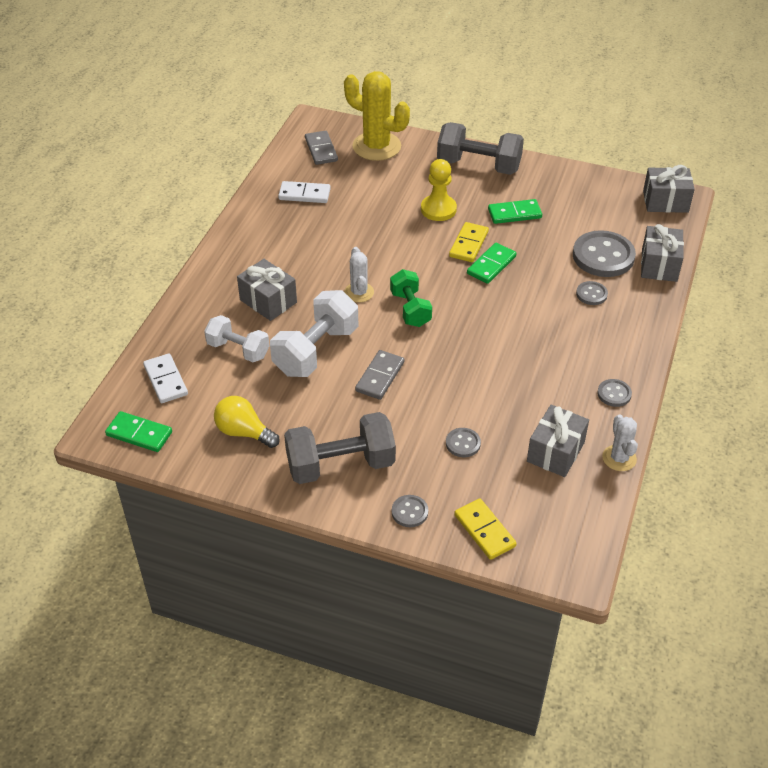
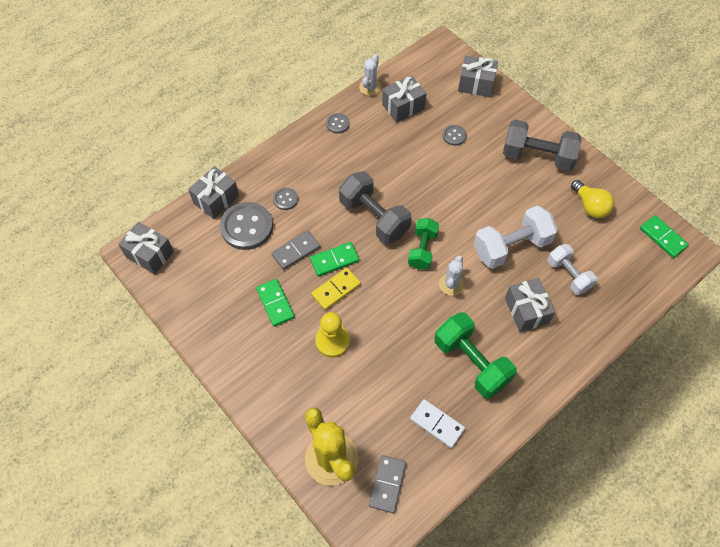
camera: 150 degrees left, 15 degrees up
white domino [143,353,188,403] -> none
grey domino [355,350,404,400] -> grey domino moved to [272,231,320,270]
grey button [392,495,428,527] -> none
grey dumbbell [437,122,524,175] -> grey dumbbell moved to [339,171,412,244]
yellow domino [454,498,517,560] -> grey gift [458,55,498,97]
green domino [488,199,542,224] -> green domino turned 45 degrees clockwise [256,279,295,327]
none -> green dumbbell [434,312,517,399]

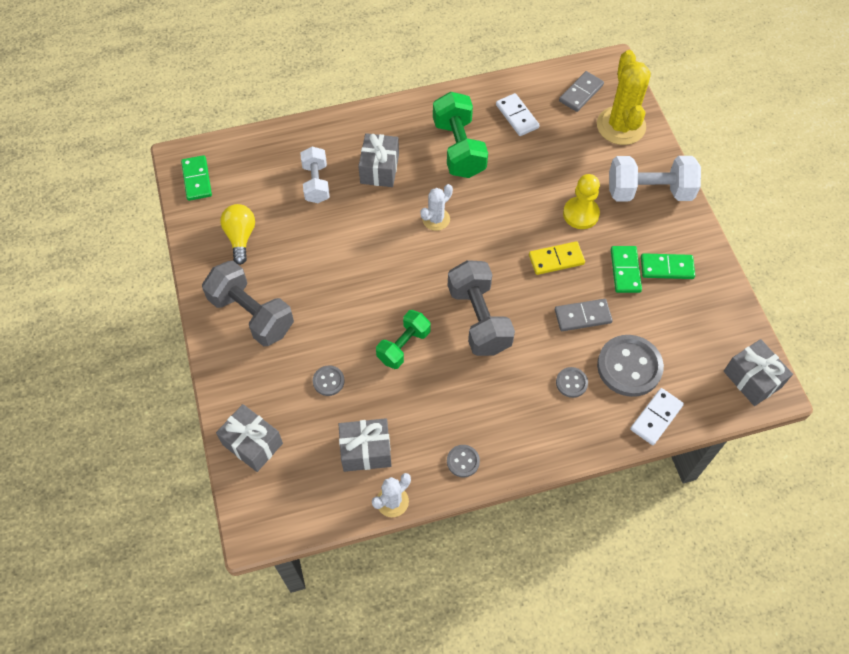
camera: 155 degrees left, 0 degrees up
grey gift [188,166,239,219] -> white domino [630,388,684,445]
green domino [310,242,359,277] -> green domino moved to [641,253,695,279]
green dumbbell [408,218,439,270] -> green dumbbell moved to [376,310,431,369]
white dumbbell [474,205,558,269] -> white dumbbell moved to [609,156,701,201]

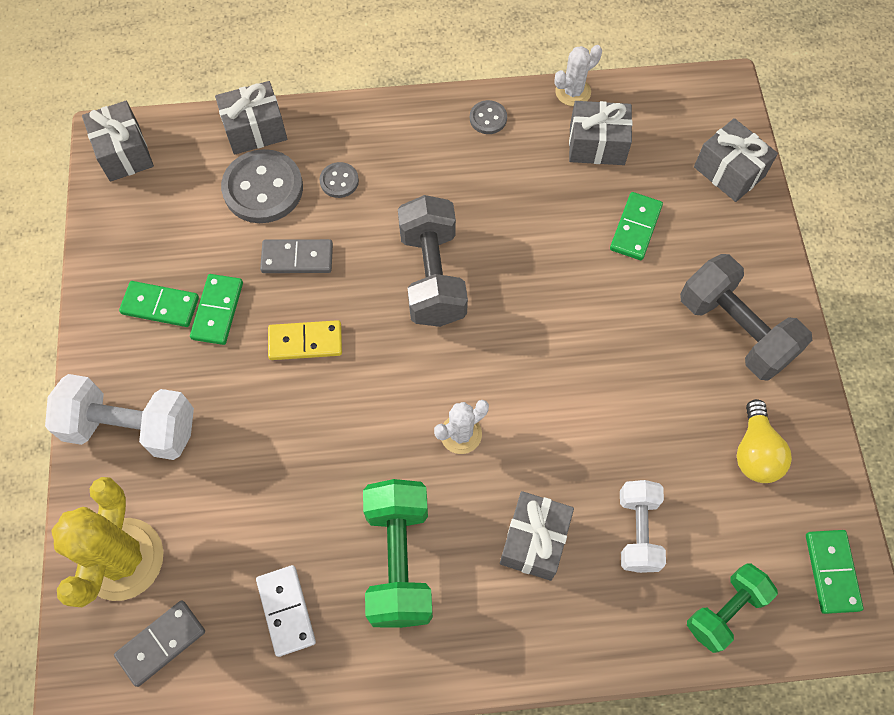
camera: 170 degrees left, 5 degrees up
grey button [313,365,345,396] -> green domino [610,192,663,260]
green dumbbell [376,310,431,369] -> green dumbbell moved to [687,563,778,653]
yellow pawn [563,174,600,229] -> none
white domino [630,388,684,445] -> grey gift [215,81,287,155]

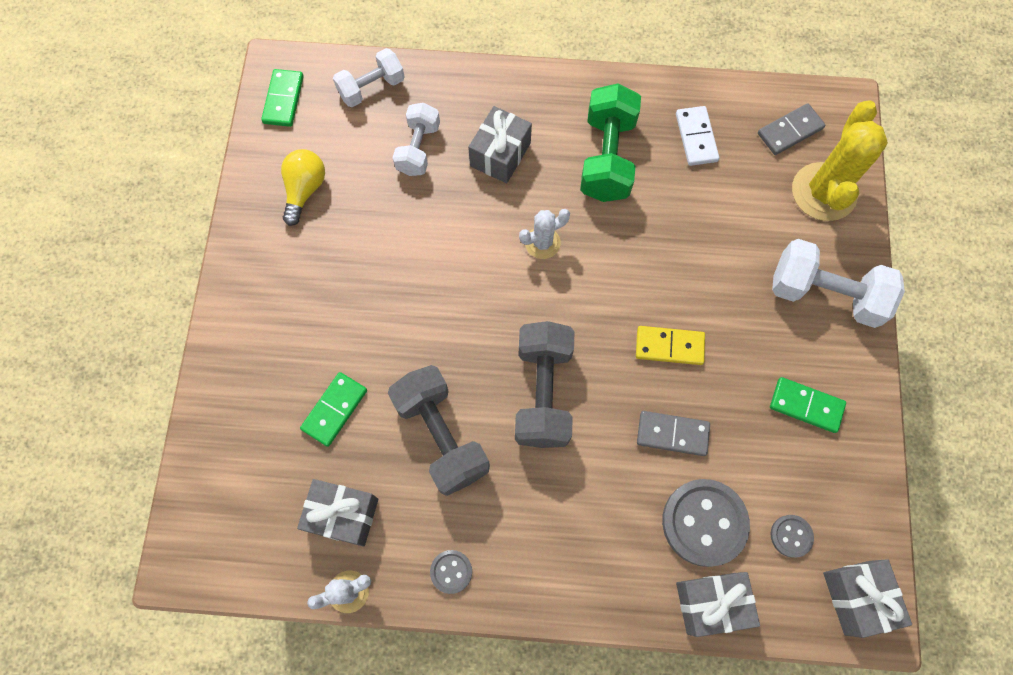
camera: 170 degrees left, 5 degrees up
green domino [190,274,243,345] -> none
grey button [319,162,359,198] -> grey button moved to [771,515,814,558]
grey dumbbell [680,254,812,381] -> grey dumbbell moved to [388,365,490,496]
green dumbbell [687,563,778,653] -> white dumbbell [333,48,405,107]
grey gift [694,118,778,202] -> none

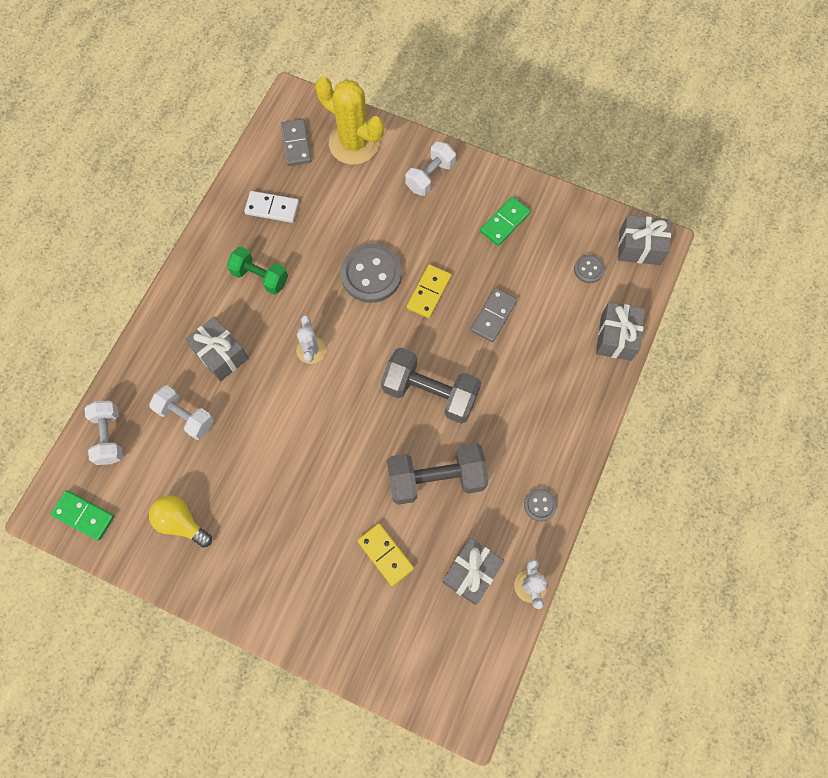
camera: 70 degrees left, 0 degrees up
green domino [300,372,367,447] -> yellow domino [357,523,414,586]
green dumbbell [580,83,641,202] -> green dumbbell [227,247,288,295], size x0.64
grey button [662,479,750,567] -> grey button moved to [341,244,402,303]
white dumbbell [772,239,905,328] -> white dumbbell [405,141,456,196], size x0.64

